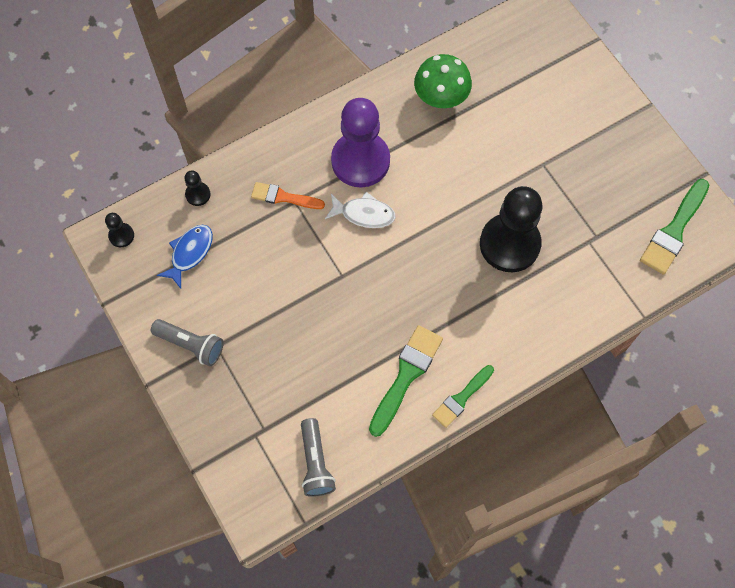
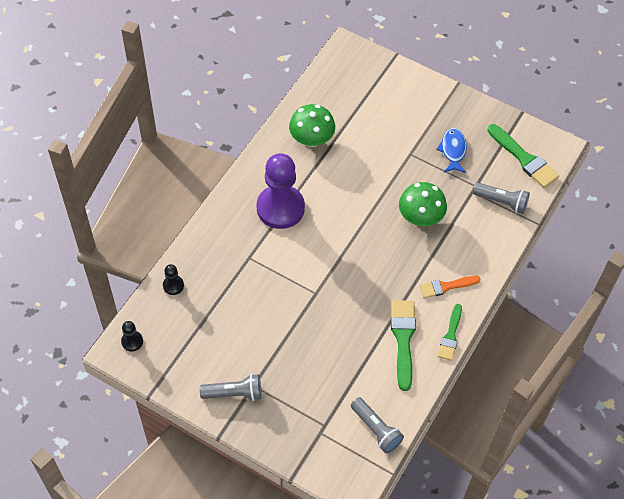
camera: 30 degrees left, 10 degrees down
blue fish [157,225,213,289] -> blue fish moved to [436,128,467,173]
orange brush [251,182,325,209] -> orange brush moved to [419,276,480,298]
white fish [325,192,396,228] -> none
black pawn [480,186,542,272] -> green mushroom [399,182,447,226]
green brush [640,179,709,275] -> green brush turned 45 degrees counterclockwise [487,124,559,188]
none -> grey flashlight [473,182,530,214]

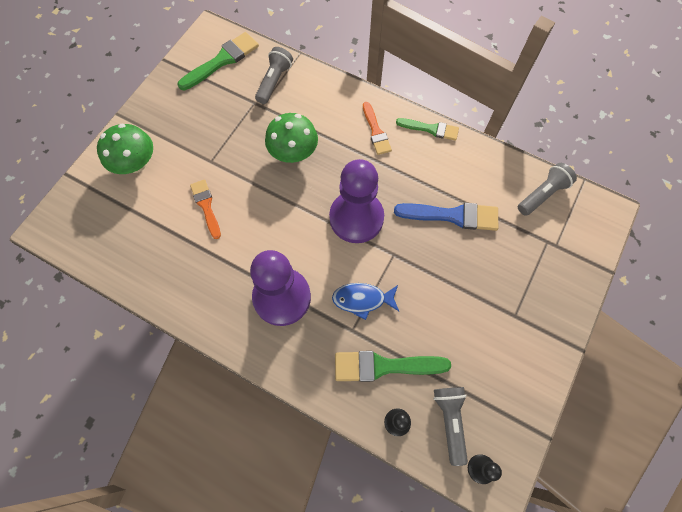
camera: 90 degrees left, 10 degrees up
grey flashlight [200,374,261,401] -> grey flashlight moved to [433,387,468,466]
green mushroom [289,104,335,147] -> green mushroom moved to [97,123,153,174]
green brush [391,300,416,391] -> green brush moved to [335,351,451,382]
blue fish [436,128,467,173] -> blue fish moved to [332,283,399,320]
none -> orange brush [190,179,221,239]
none -> purple pawn [329,159,384,243]
none -> blue brush [394,203,498,231]

